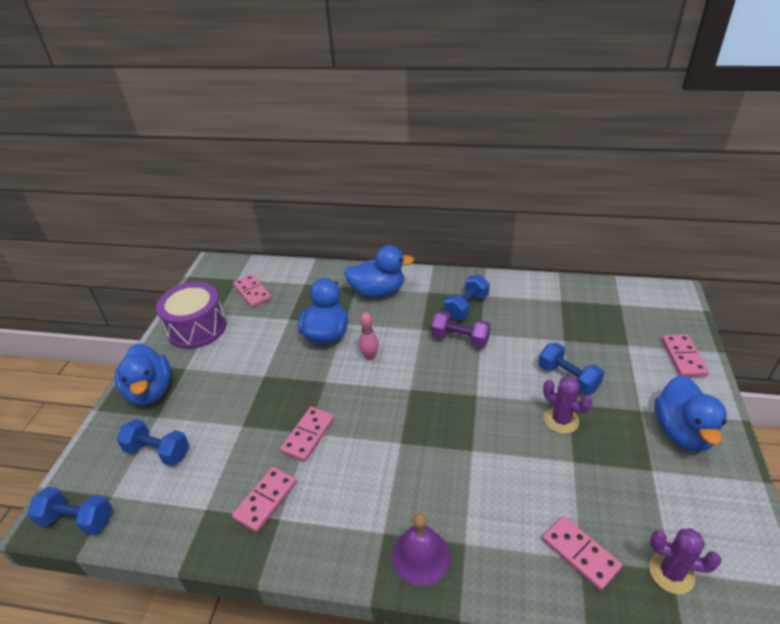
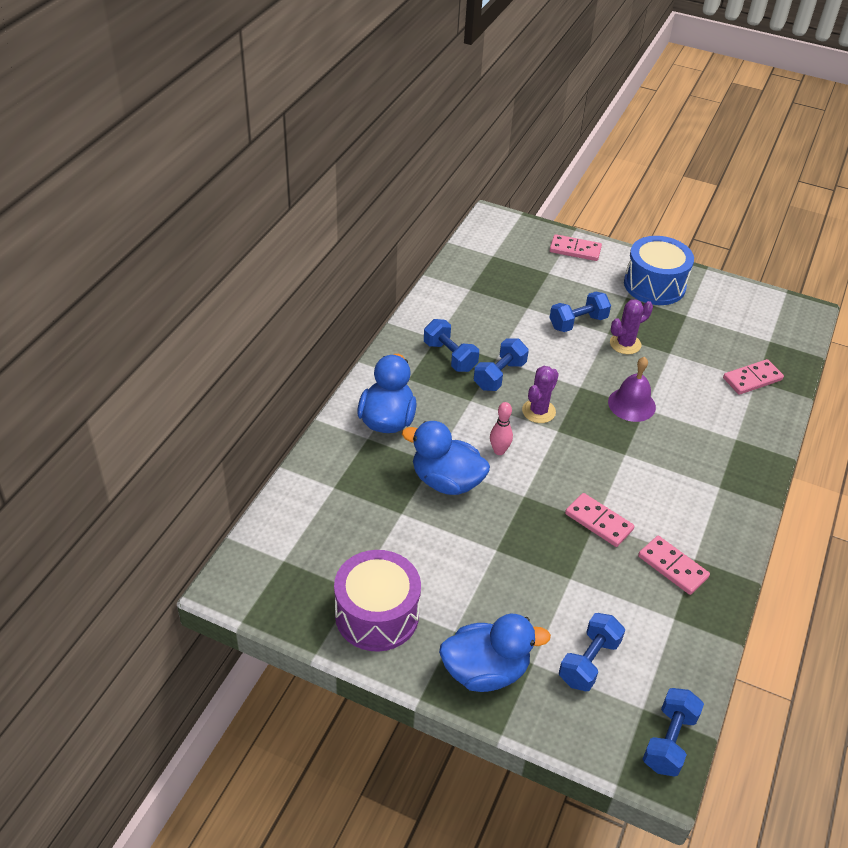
camera: 80 degrees left, 5 degrees up
pink domino [233,274,272,308] -> none
purple bell [392,513,450,586] -> purple bell moved to [608,357,656,422]
purple dumbbell [431,311,491,349] -> blue dumbbell [474,339,529,391]
purple cactus [649,528,721,594] -> purple cactus moved to [522,366,559,423]
blue duck [655,375,727,452] -> blue drum [624,236,694,305]

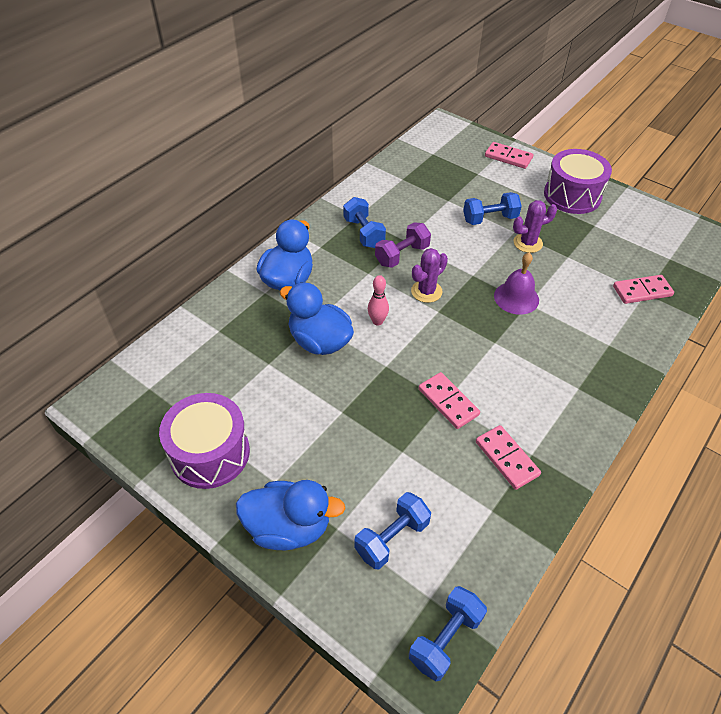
camera: 15 degrees right, 5 degrees up
blue dumbbell [474,339,529,391] -> purple dumbbell [375,222,431,268]
blue drum [624,236,694,305] -> purple drum [544,149,612,214]

